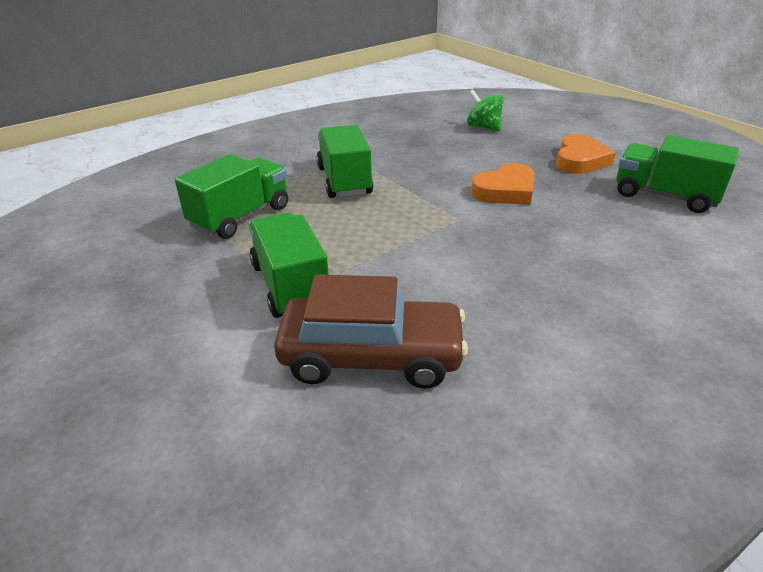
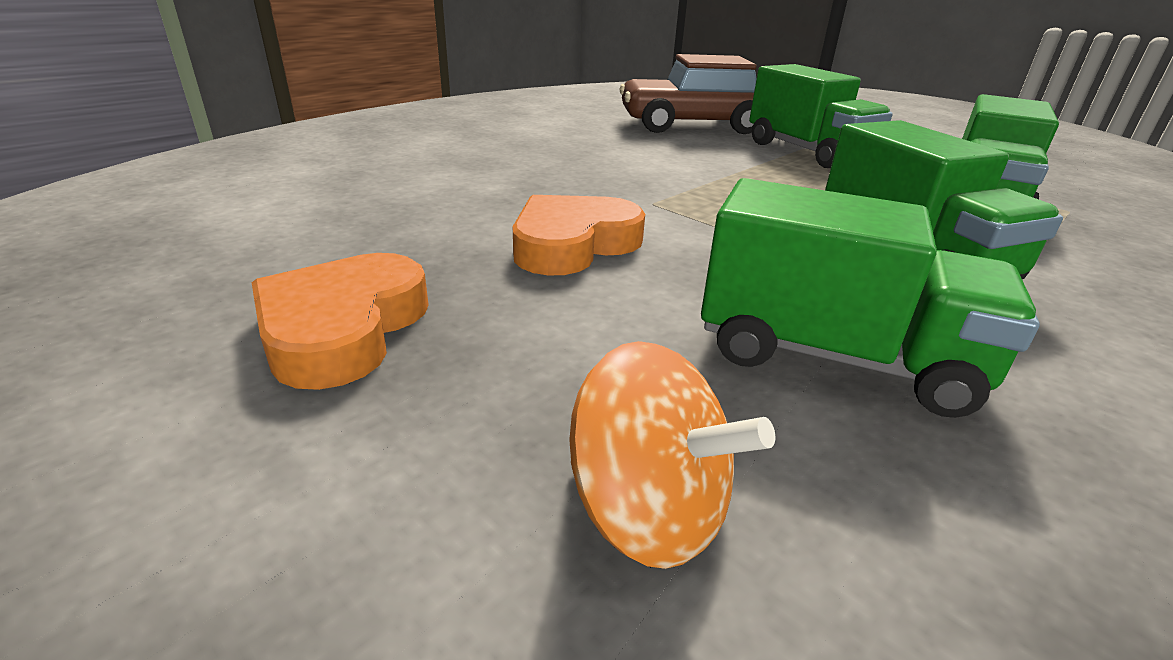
camera: 170 degrees right, 5 degrees down
green spinning top [467,90,504,131] -> orange spinning top [569,341,775,569]
green truck [616,135,739,213] -> green truck moved to [701,178,1040,418]

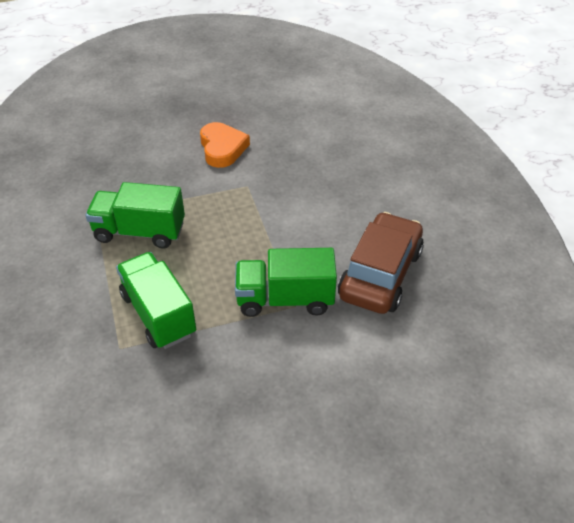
camera: 120 degrees right, 15 degrees up
orange heart [252,253,429,390] -> none
orange spinning top [569,341,775,569] -> none
green truck [701,178,1040,418] -> none

